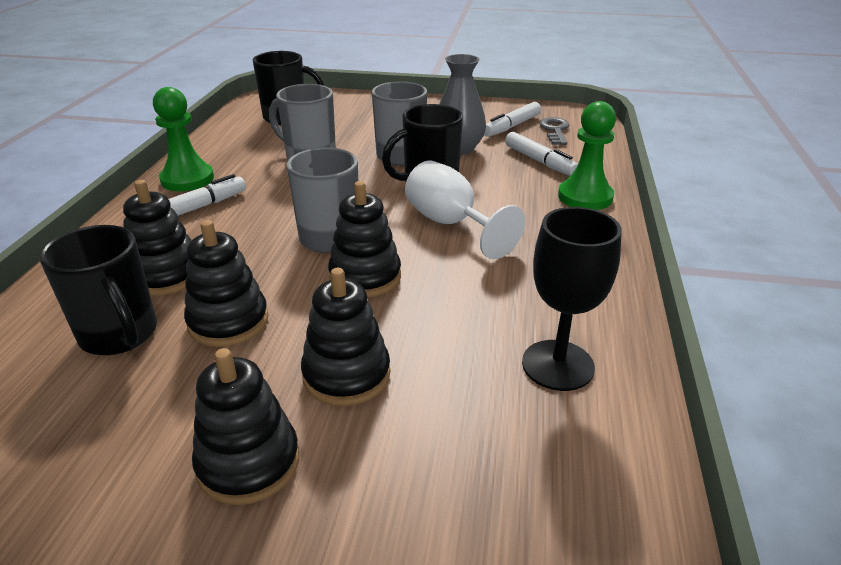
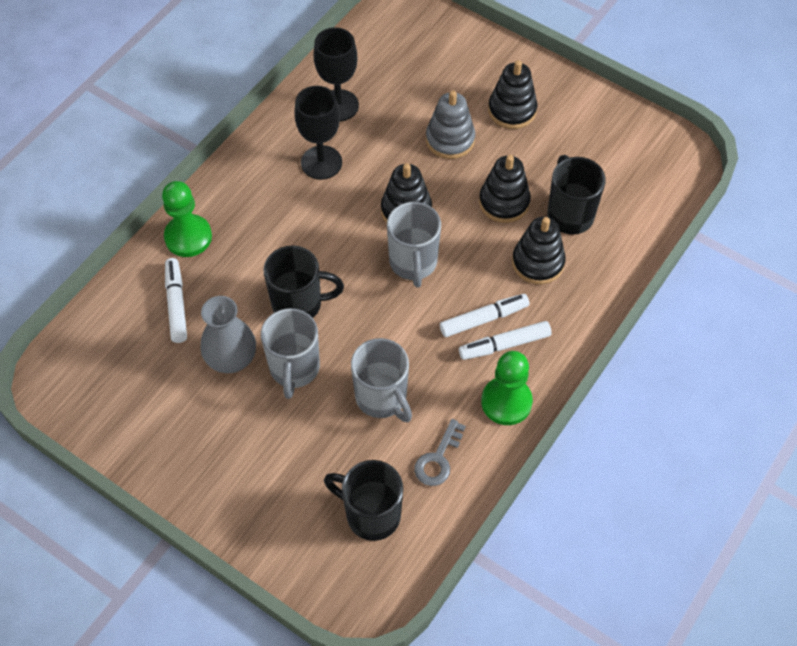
camera: 155 degrees left, 25 degrees up
black stacking toy [301,268,390,406] -> grey stacking toy [426,91,475,159]
white goblet [405,160,525,259] -> none
white marker [484,102,541,137] -> white marker moved to [440,294,529,337]
grey key [539,117,569,145] -> grey key moved to [414,419,466,486]
none -> black goblet [294,86,342,180]

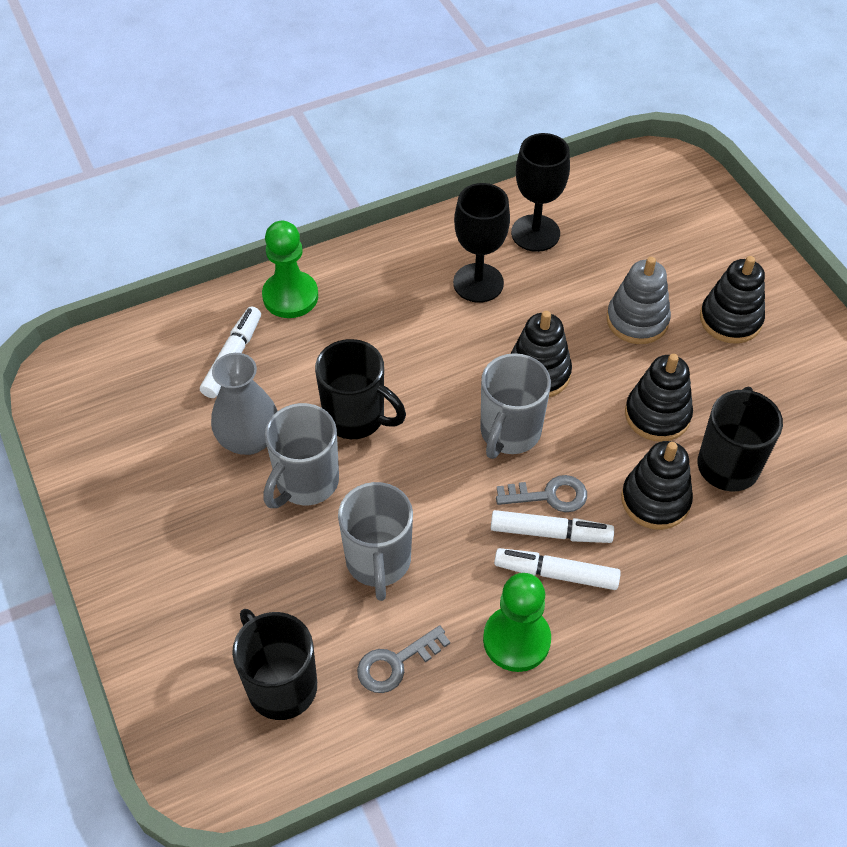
camera: 30 degrees right, 5 degrees down
none -> grey key [496,475,587,512]

